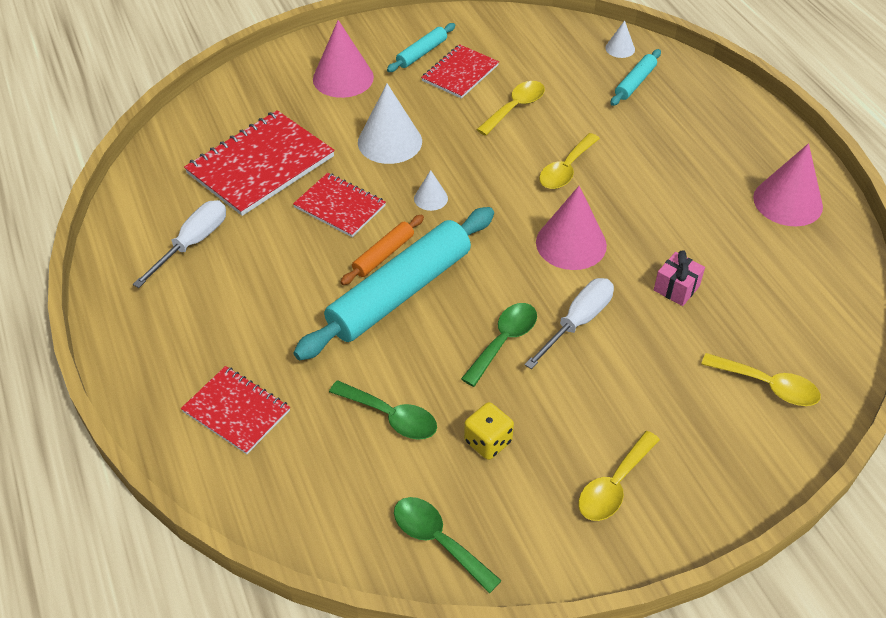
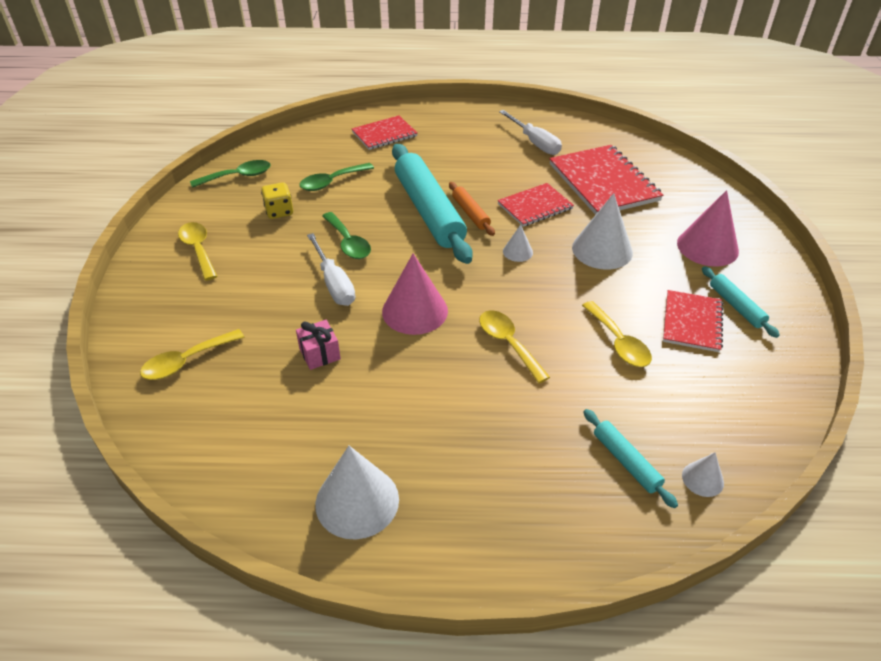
camera: 115 degrees right, 5 degrees down
red notebook [421,44,499,99] -> red notebook turned 45 degrees clockwise [663,290,723,352]
pink cone [753,143,823,226] -> white cone [315,446,399,539]

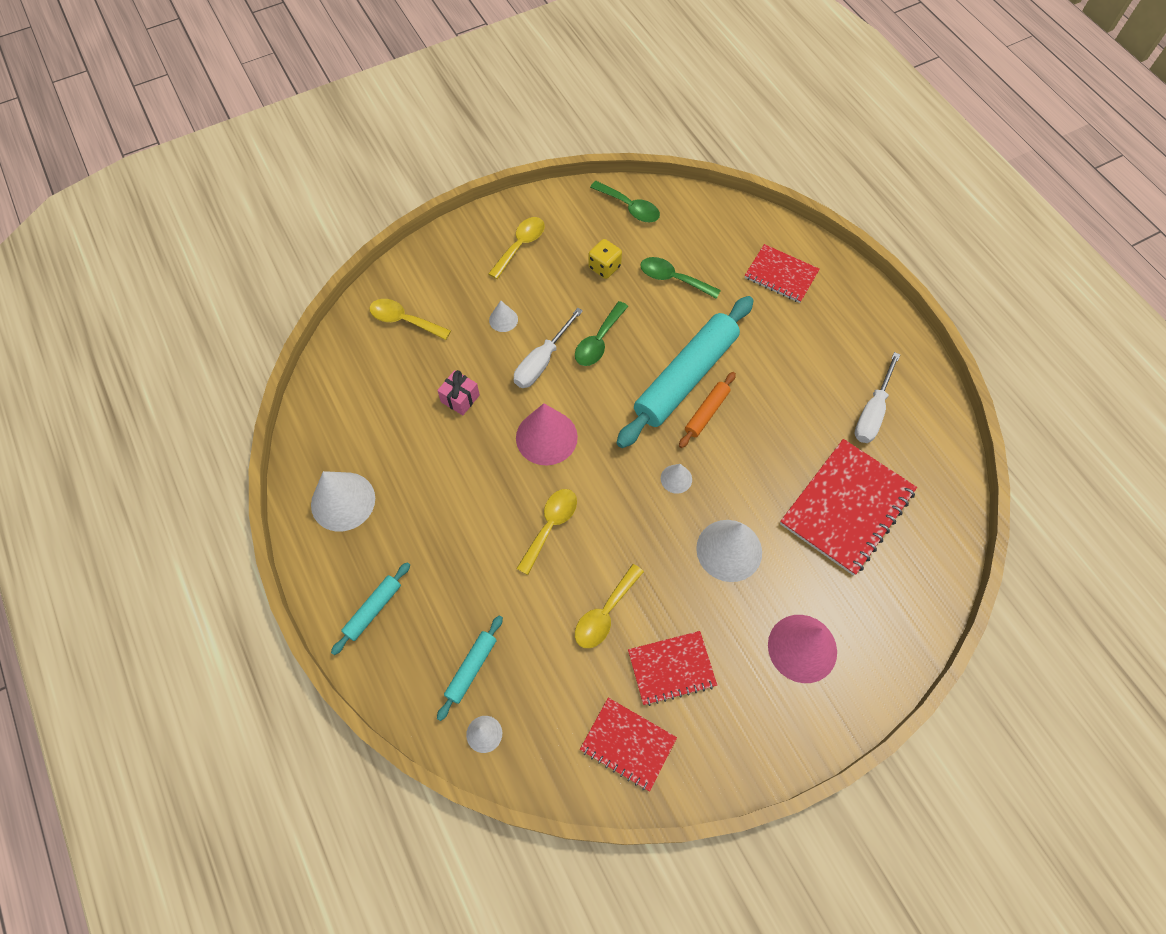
camera: 60 degrees right, 20 degrees up
red notebook [498,183,574,227] -> red notebook moved to [580,698,677,792]
turquoise rolling pin [702,266,780,338] -> turquoise rolling pin moved to [331,562,410,655]
none -> white cone [489,301,518,332]

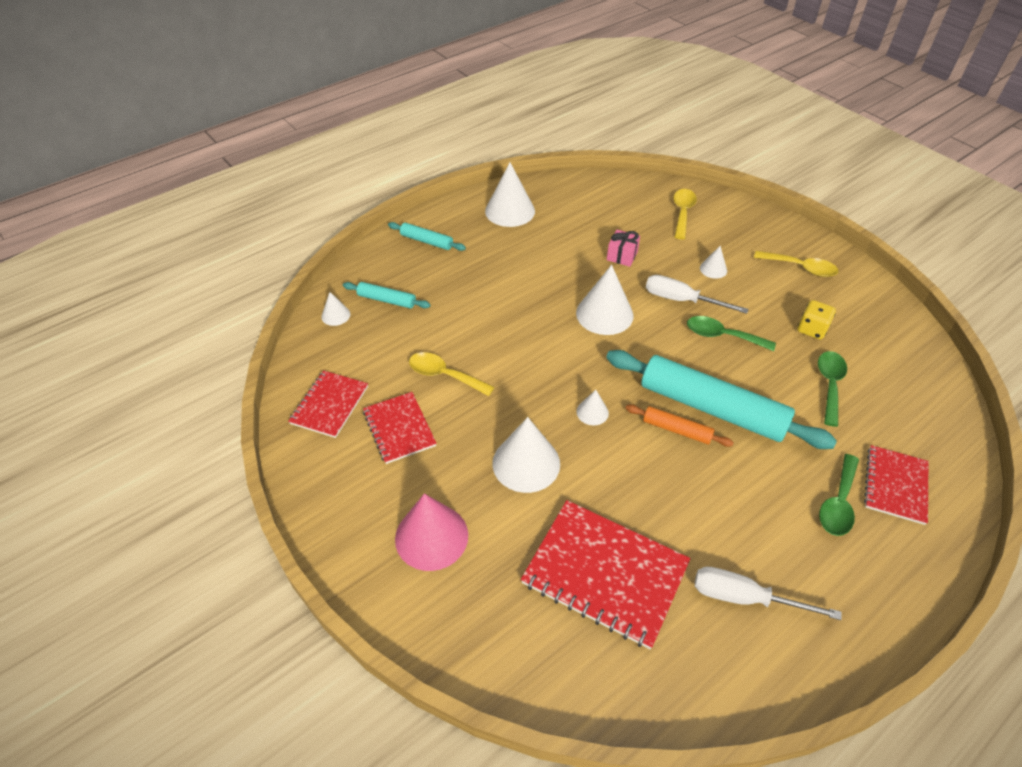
camera: 80 degrees right, 15 degrees down
pink cone [516,403,578,465] -> white cone [576,265,633,335]
yellow spoon [516,489,577,575] -> none
green spoon [590,181,660,222] -> green spoon moved to [819,454,859,536]

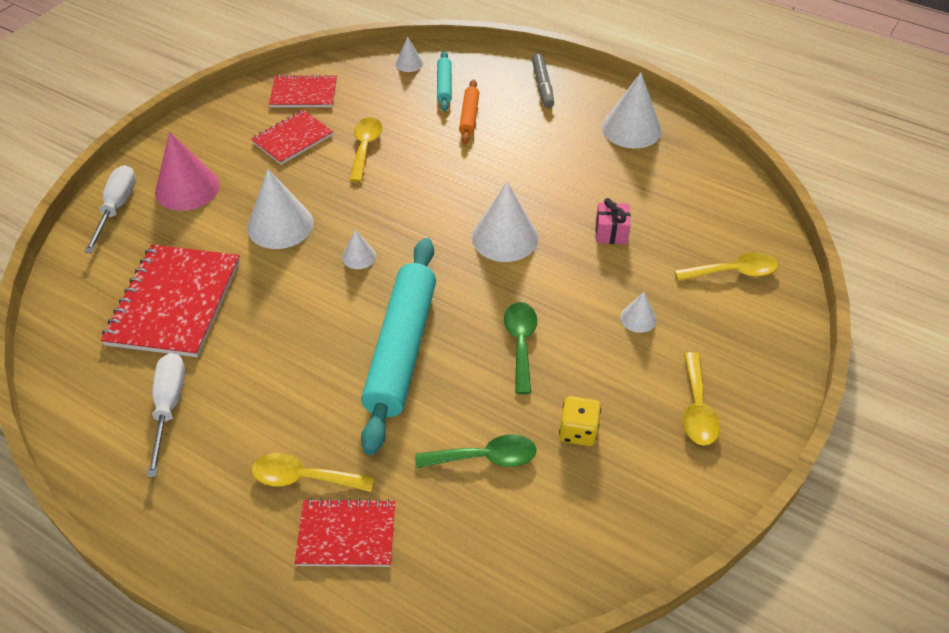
camera: 70 degrees right, 0 degrees up
turquoise rolling pin [388,222,466,251] -> grey marker [532,54,554,108]
orange rolling pin [625,404,734,447] -> orange rolling pin moved to [459,79,479,144]
white screwdriver [646,275,749,314] -> white screwdriver moved to [84,165,136,253]
green spoon [819,454,859,536] -> yellow spoon [251,453,375,492]

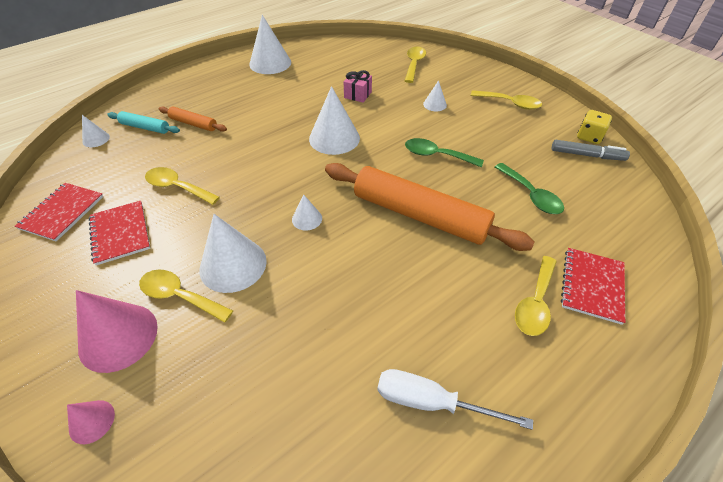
camera: 70 degrees left, 0 degrees up
white screwdriver [84,165,136,253] -> pink cone [67,400,115,444]
red notebook [101,245,240,357] -> none
turquoise rolling pin [361,238,436,455] -> orange rolling pin [325,163,535,251]
green spoon [415,434,537,468] -> green spoon turned 135 degrees clockwise [495,163,564,214]
grey marker [532,54,554,108] -> grey marker moved to [552,140,630,161]
yellow dice [559,396,601,446] -> yellow dice moved to [577,110,612,144]
none -> yellow spoon [139,270,233,323]

